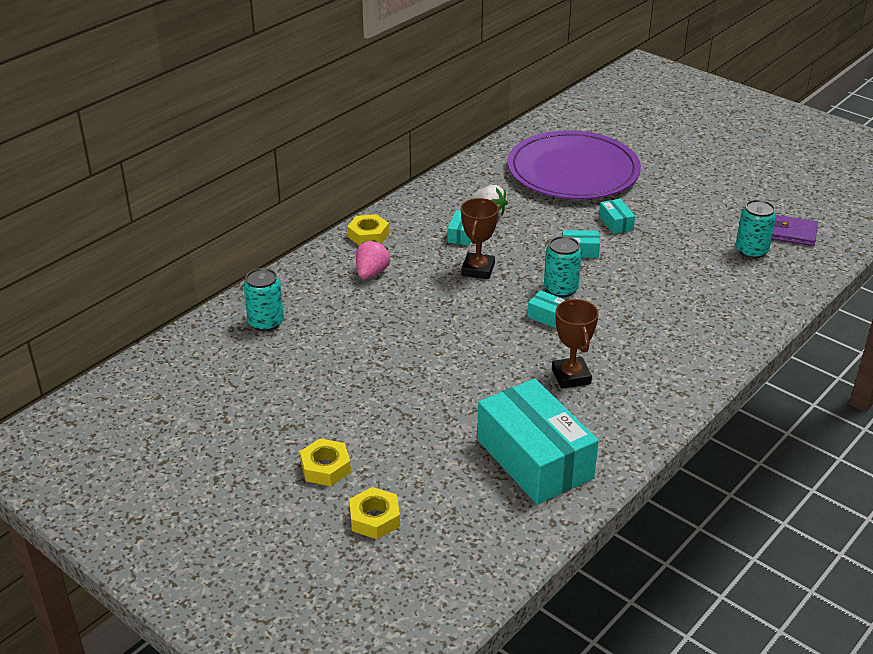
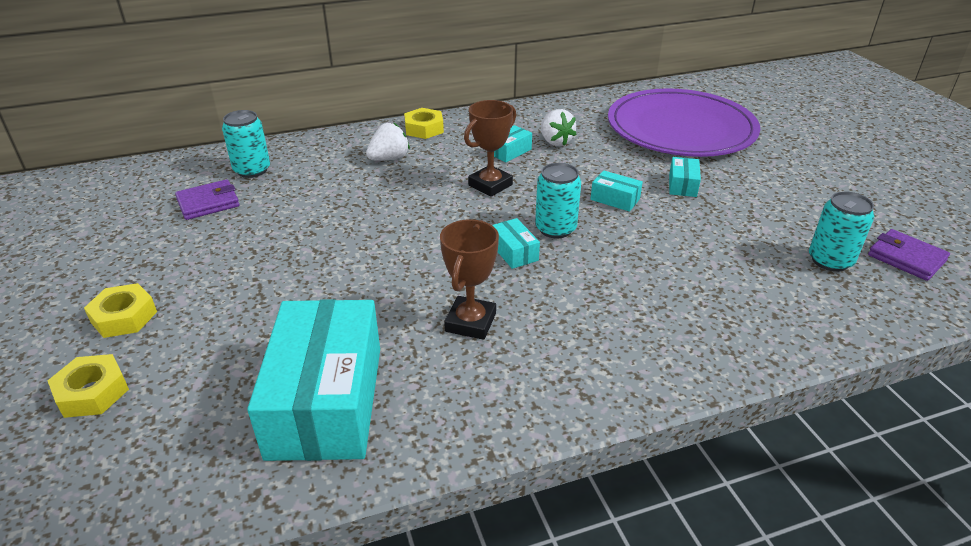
camera: 30 degrees right, 0 degrees up
pink strawberry [356,240,390,279] -> white strawberry [366,122,410,161]
none -> purple wallet [175,179,240,220]

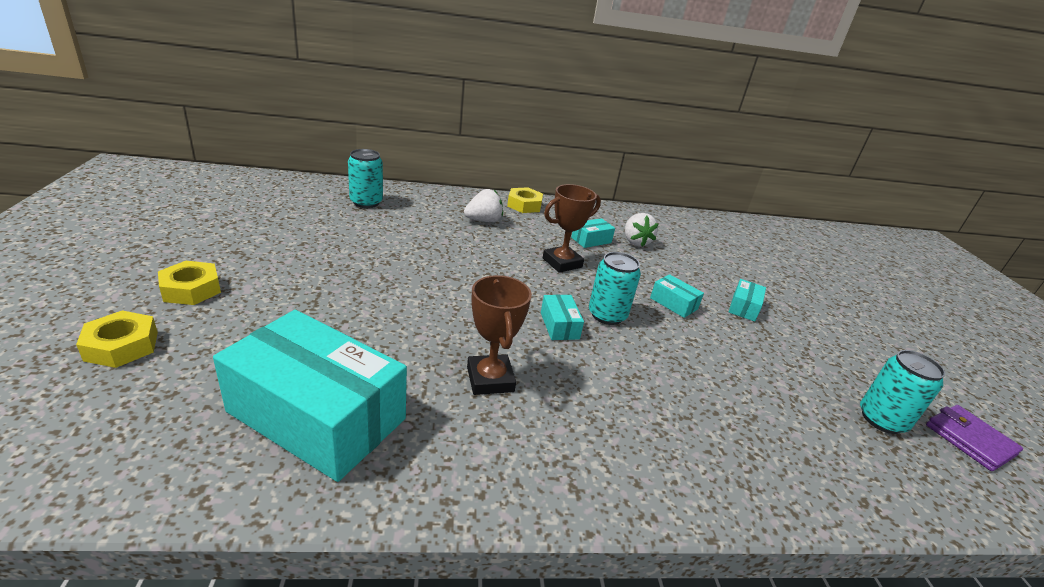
camera: 10 degrees right, 5 degrees down
purple wallet [175,179,240,220] -> none
turquoise box [247,299,380,461] -> turquoise box turned 75 degrees counterclockwise [213,310,407,482]
brown trophy [440,219,499,340] -> brown trophy turned 45 degrees counterclockwise [467,275,532,395]
purple plate [608,88,760,157] -> none

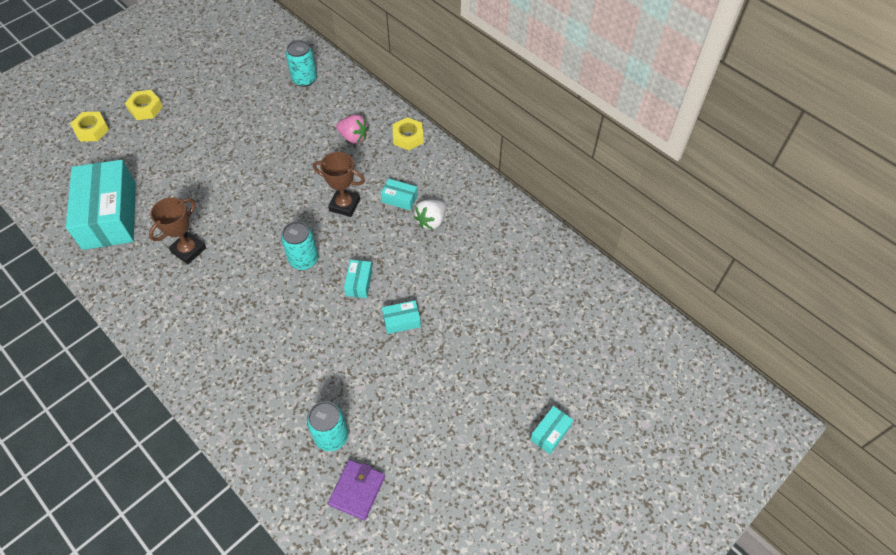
camera: 55 degrees right, 25 degrees up
white strawberry [464,189,503,222] -> pink strawberry [336,115,369,144]
turquoise box [541,295,584,340] -> turquoise box moved to [530,406,573,454]

